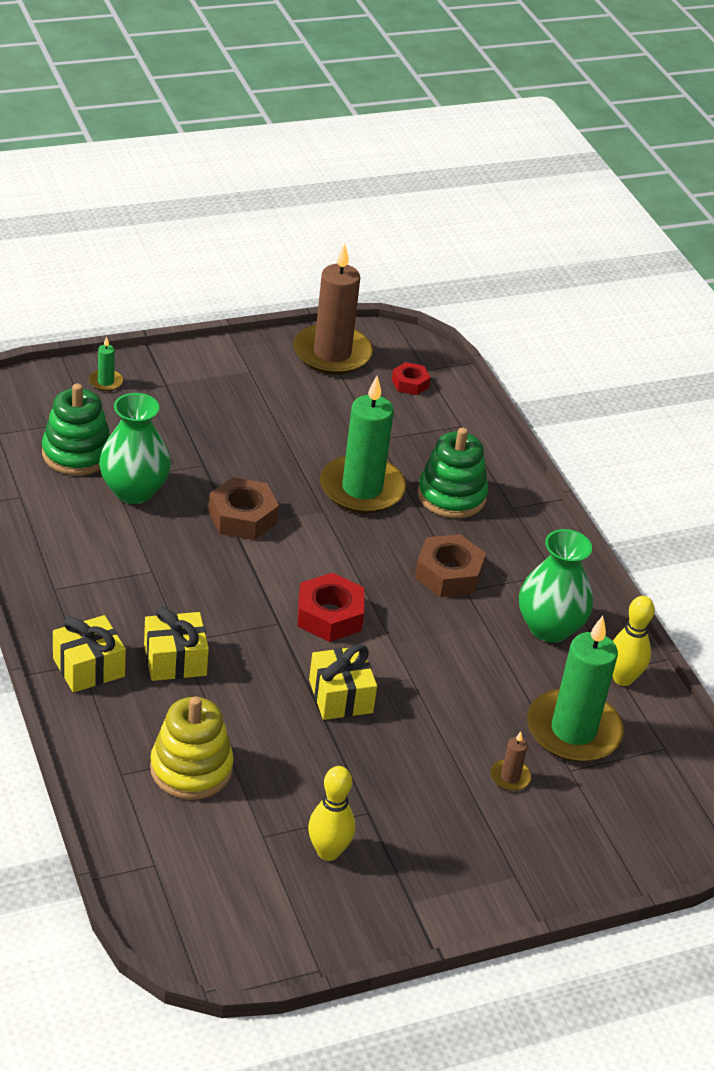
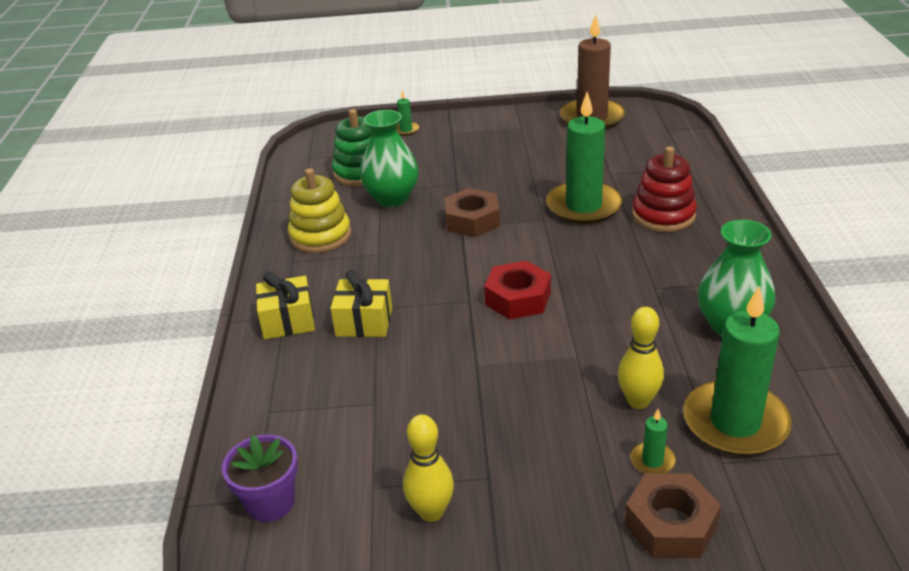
camera: 25 degrees right, 5 degrees down
yellow stacking toy [150,696,234,800] -> yellow stacking toy moved to [288,168,351,253]
yellow gift [309,644,377,720] -> none
red nut [392,362,431,395] -> none
brown nut [415,534,486,597] -> brown nut moved to [625,473,721,558]
green stacking toy [417,428,488,518] -> red stacking toy [632,146,697,232]
brown candle [491,731,532,791] -> green candle [631,409,676,474]
yellow bowling pin [612,596,655,686] -> yellow bowling pin moved to [618,307,664,409]
none -> purple flower pot [222,434,298,522]

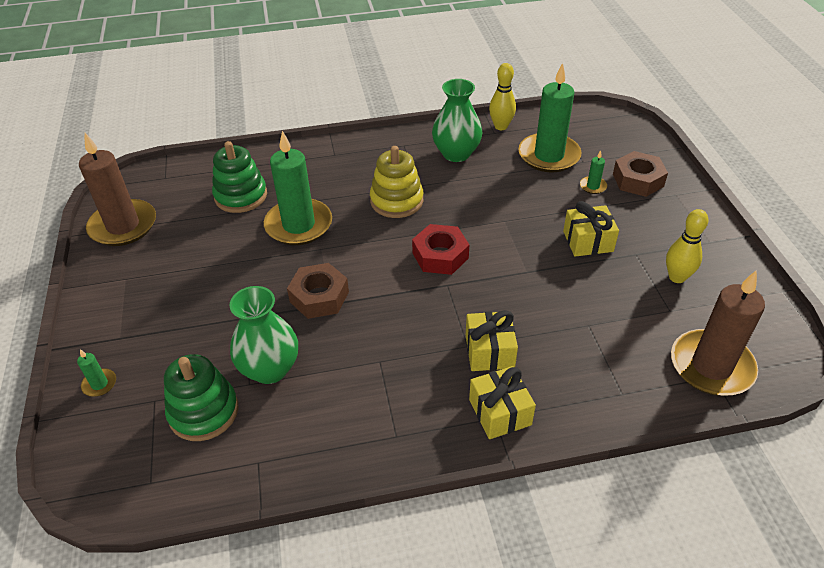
camera: 100 degrees left, 10 degrees up
purple flower pot [222,434,298,522] -> brown candle [671,271,765,396]
yellow stacking toy [288,168,351,253] -> yellow stacking toy moved to [370,146,423,218]
yellow bowling pin [618,307,664,409] -> yellow bowling pin moved to [489,63,516,130]
red stacking toy [632,146,697,232] -> none
none -> green stacking toy [212,141,267,213]
none -> yellow gift [563,201,619,257]

